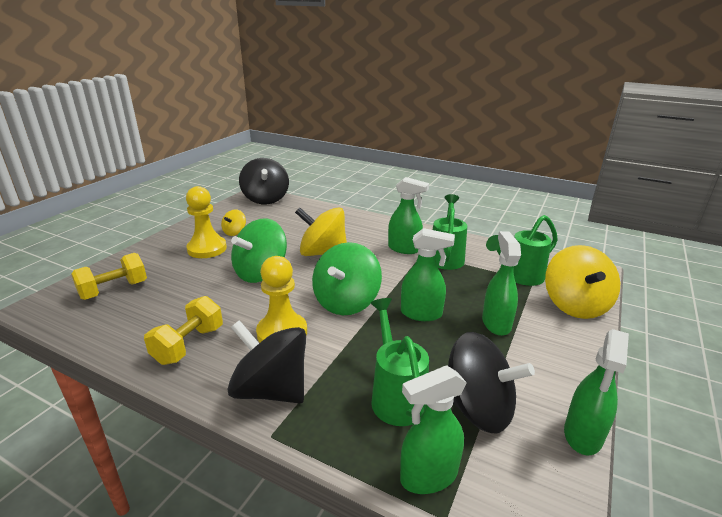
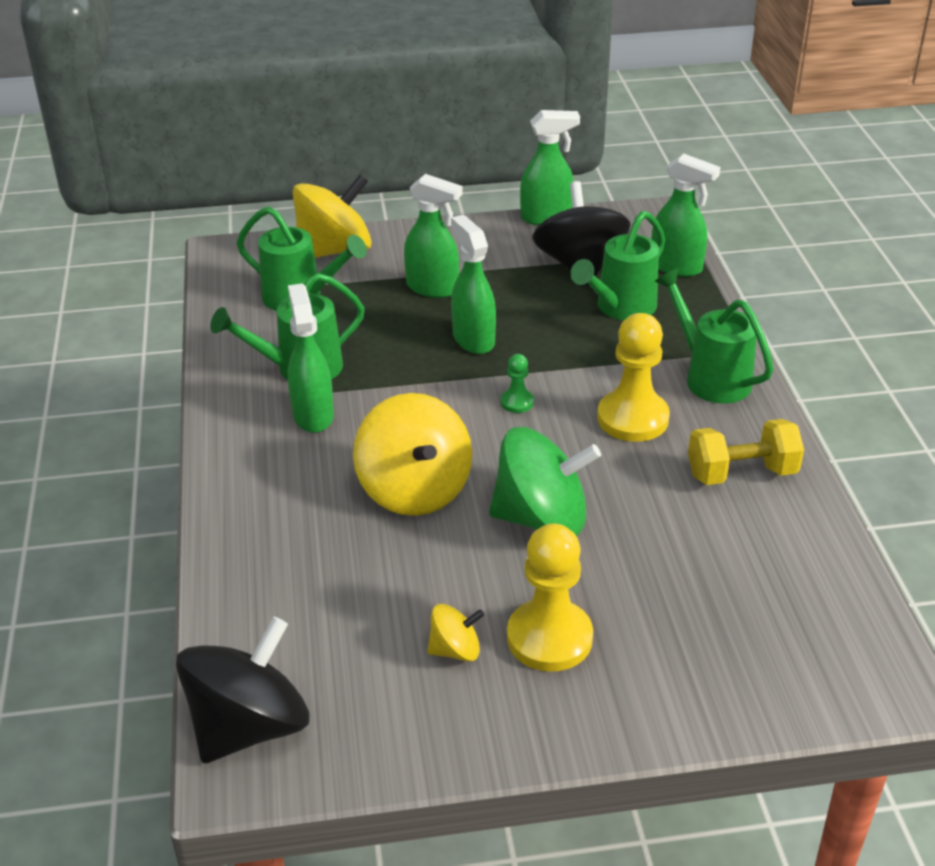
camera: 125 degrees left, 10 degrees up
yellow dumbbell [71,253,147,300] -> none
black spinning top [227,320,306,403] -> green watering can [655,268,774,404]
green spinning top [312,242,382,315] -> green pawn [501,354,534,413]
green spray bottle [482,231,521,336] -> green spray bottle turned 120 degrees counterclockwise [404,174,462,298]

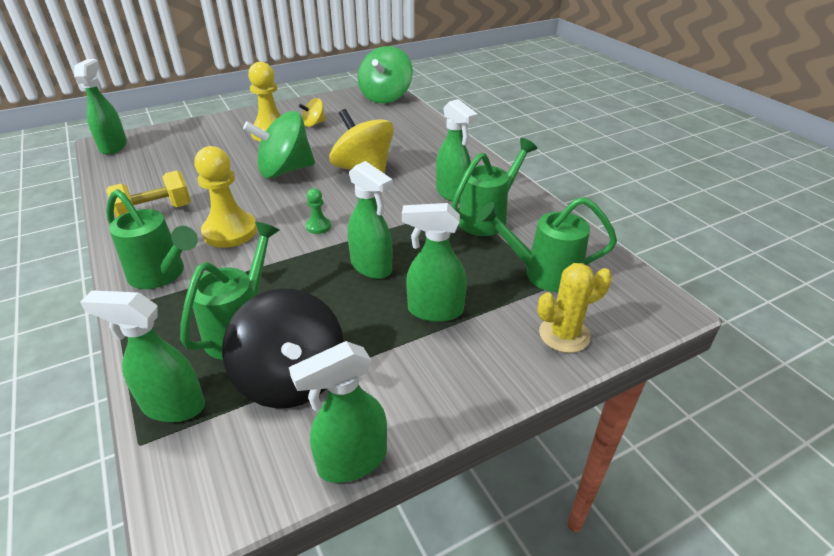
camera: 160 degrees right, 0 degrees up
black spinning top [176,617,309,763] -> green spinning top [358,46,413,103]
yellow spinning top [293,174,372,258] -> yellow cactus [537,263,612,353]
none -> green spray bottle [74,59,127,155]

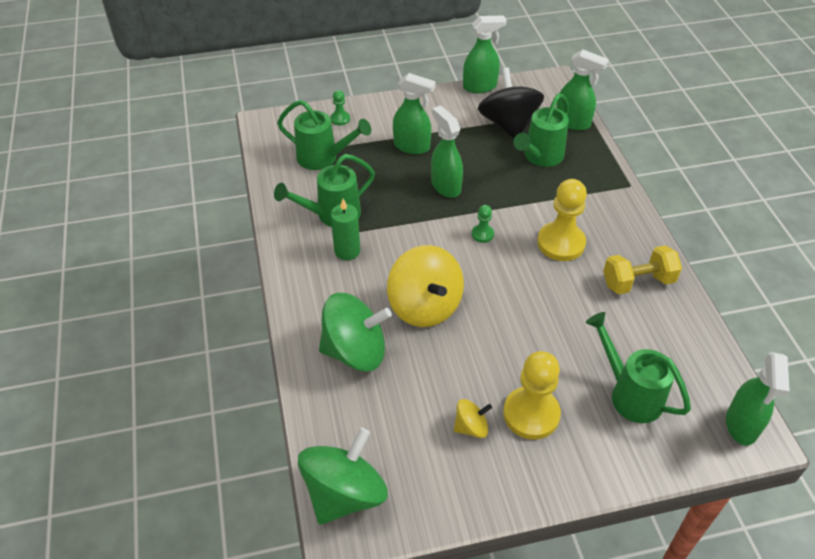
camera: 165 degrees left, 10 degrees up
green watering can [106,189,198,289] -> green watering can moved to [586,312,691,423]
green spinning top [243,111,315,178] -> green spinning top moved to [319,293,392,372]
green spray bottle [436,99,478,203] -> green candle [331,199,360,260]
yellow cactus [537,263,612,353] -> green pawn [331,90,350,125]

